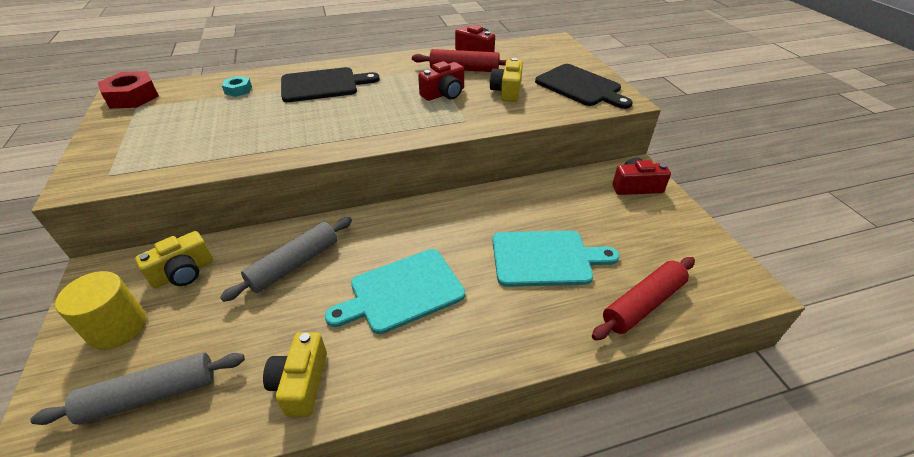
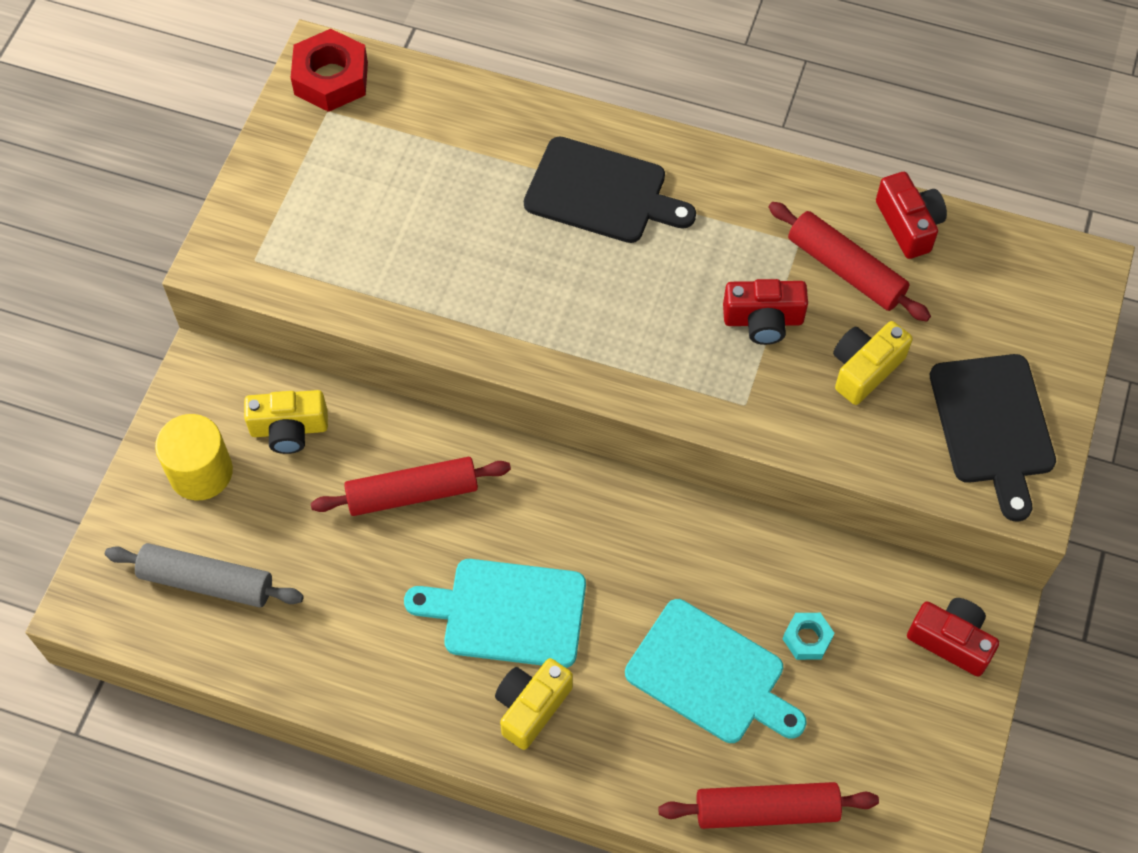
camera: 35 degrees right, 20 degrees up
grey rolling pin [220,217,352,302] -> red rolling pin [311,457,511,516]
turquoise nut [222,76,252,97] -> turquoise nut moved to [783,613,835,660]
yellow camera [263,332,327,417] -> yellow camera moved to [495,658,573,750]

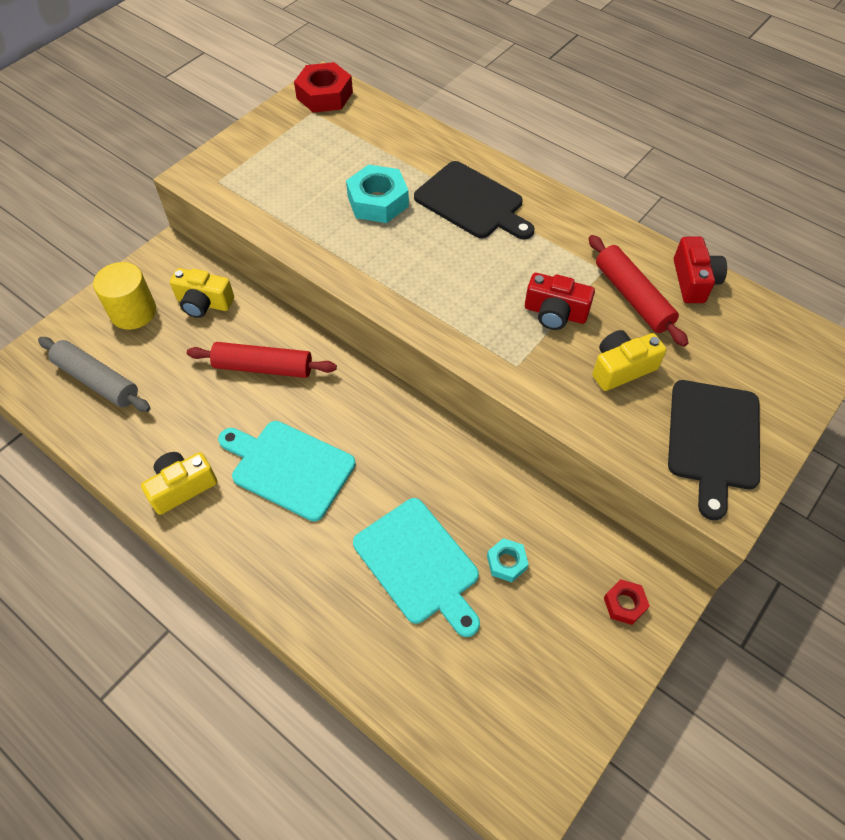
camera: 20 degrees right, 5 degrees down
yellow camera [495,658,573,750] -> yellow camera moved to [141,452,217,515]
red rolling pin [658,782,879,829] -> none
red camera [907,598,999,676] -> red nut [604,579,650,625]
none -> turquoise nut [346,165,409,223]

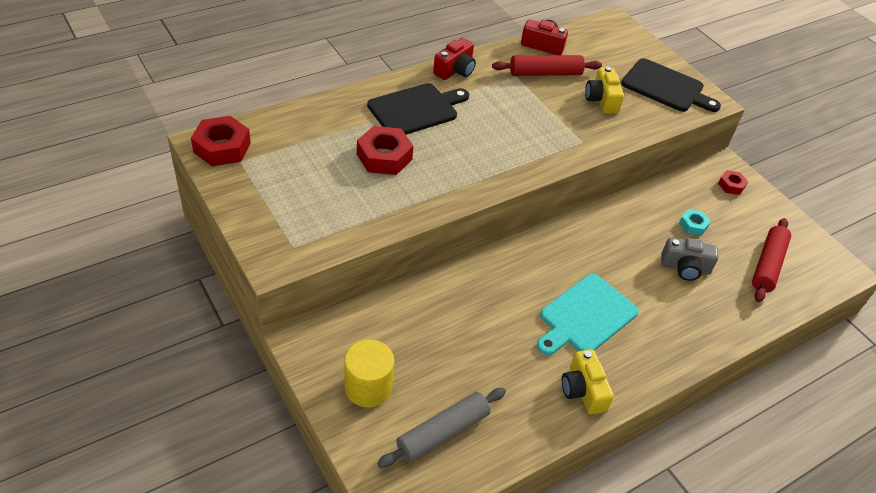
camera: 75 degrees left, 10 degrees down
yellow camera [170,268,234,318] -> none
red rolling pin [187,342,337,378] -> red rolling pin moved to [752,218,791,302]
turquoise nut [346,165,409,223] -> red nut [357,126,413,175]
turquoise cutting board [353,498,480,637] -> grey camera [661,237,718,281]
red camera [525,273,595,330] -> red camera moved to [433,38,476,80]

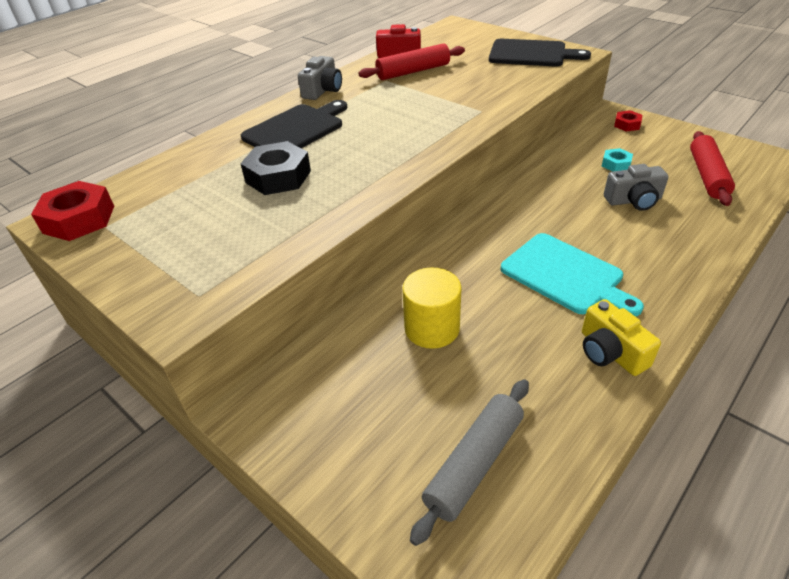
camera: 10 degrees left, 5 degrees down
yellow cylinder [344,340,394,407] -> yellow cylinder moved to [402,267,462,349]
red nut [357,126,413,175] -> black nut [240,141,311,195]
red camera [433,38,476,80] -> grey camera [298,56,342,100]
turquoise cutting board [537,274,639,355] -> turquoise cutting board turned 75 degrees counterclockwise [500,233,644,317]
yellow camera [585,66,624,114] -> none

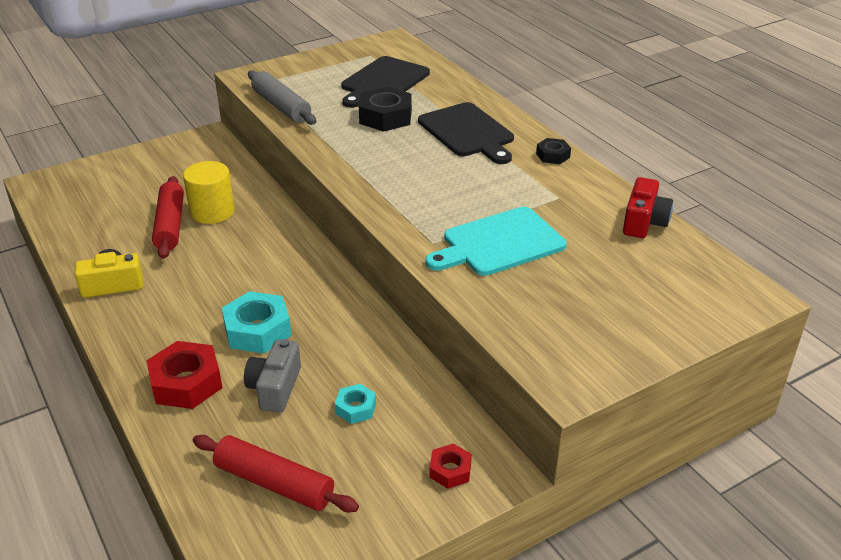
camera: 105 degrees right, 5 degrees down
red nut [31,181,114,241] -> red nut moved to [147,341,223,409]
grey camera [298,56,342,100] -> black nut [536,138,571,164]
red rolling pin [359,43,465,80] -> red rolling pin moved to [152,176,184,259]
grey rolling pin [410,379,529,546] -> grey rolling pin moved to [248,70,316,125]
black cutting board [489,39,591,67] -> black cutting board moved to [341,56,430,108]
turquoise cutting board [500,233,644,317] -> turquoise cutting board moved to [425,207,566,276]
none -> turquoise nut [222,291,292,353]

